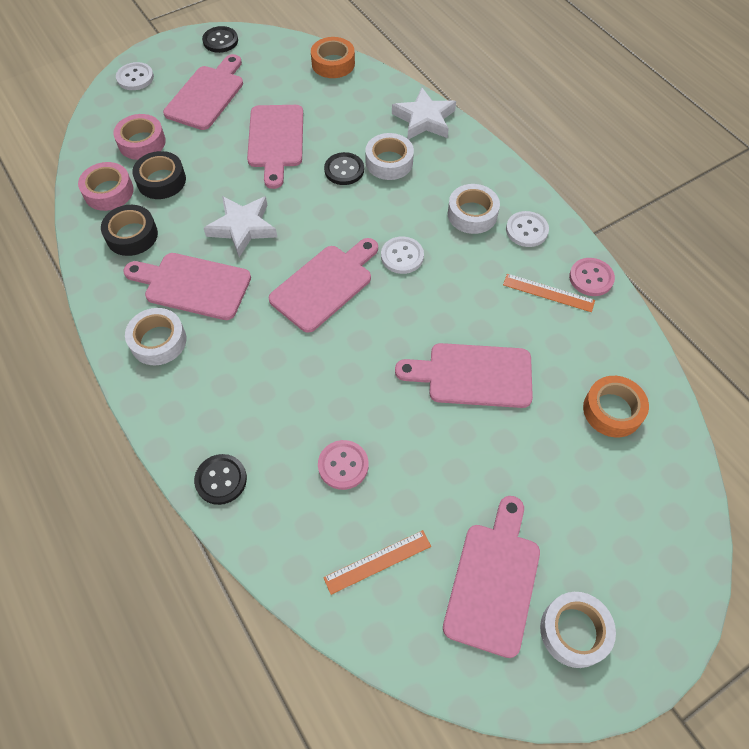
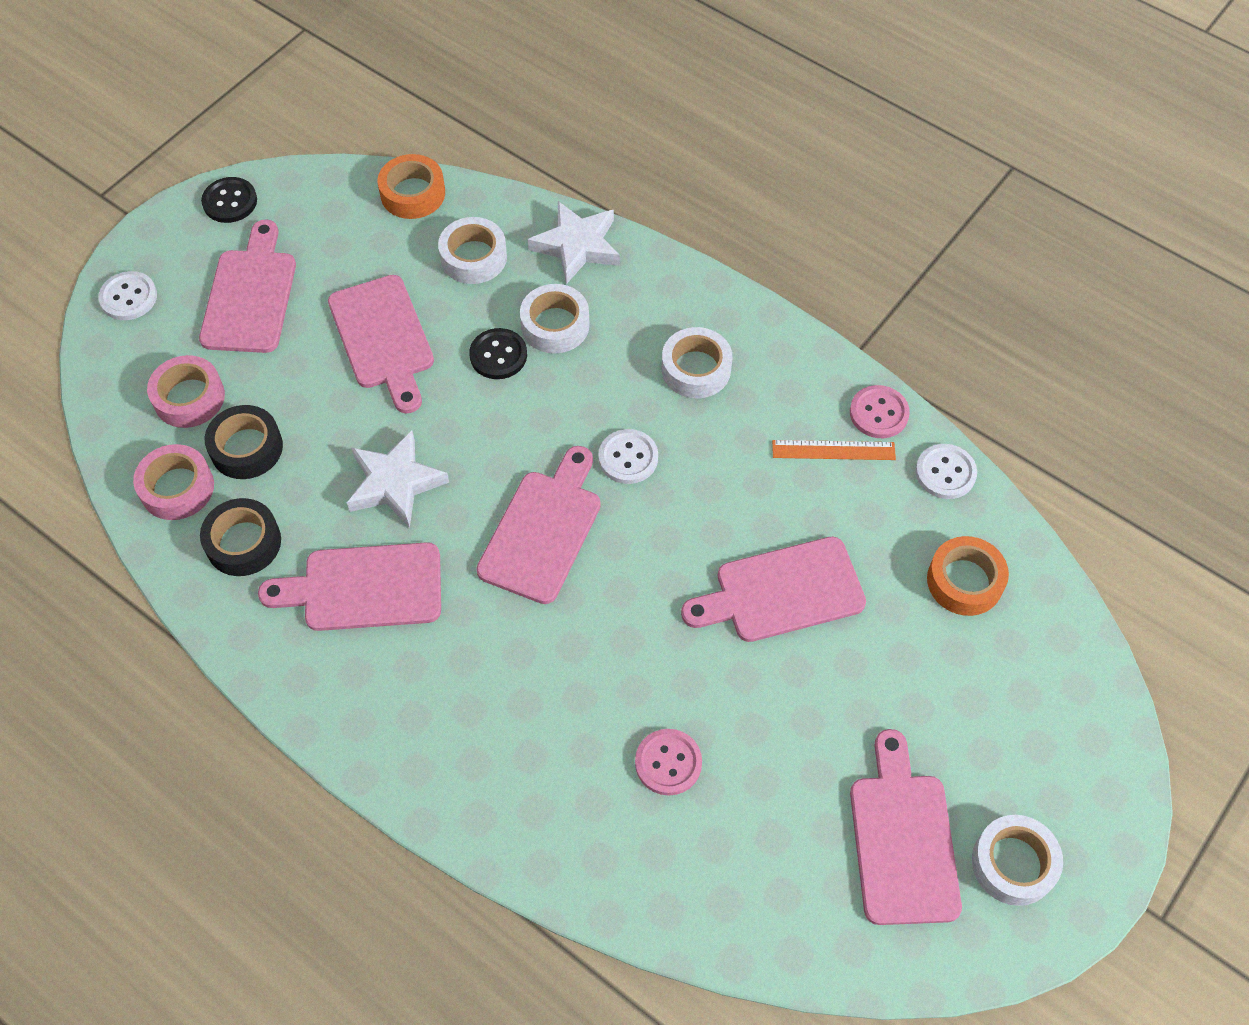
camera: 20 degrees left, 0 degrees up
white tape [125,308,186,365] -> white tape moved to [438,217,507,284]
black button [194,454,247,505] -> none
orange ruler [323,530,431,595] -> none
white button [506,211,549,247] -> white button moved to [915,444,977,499]

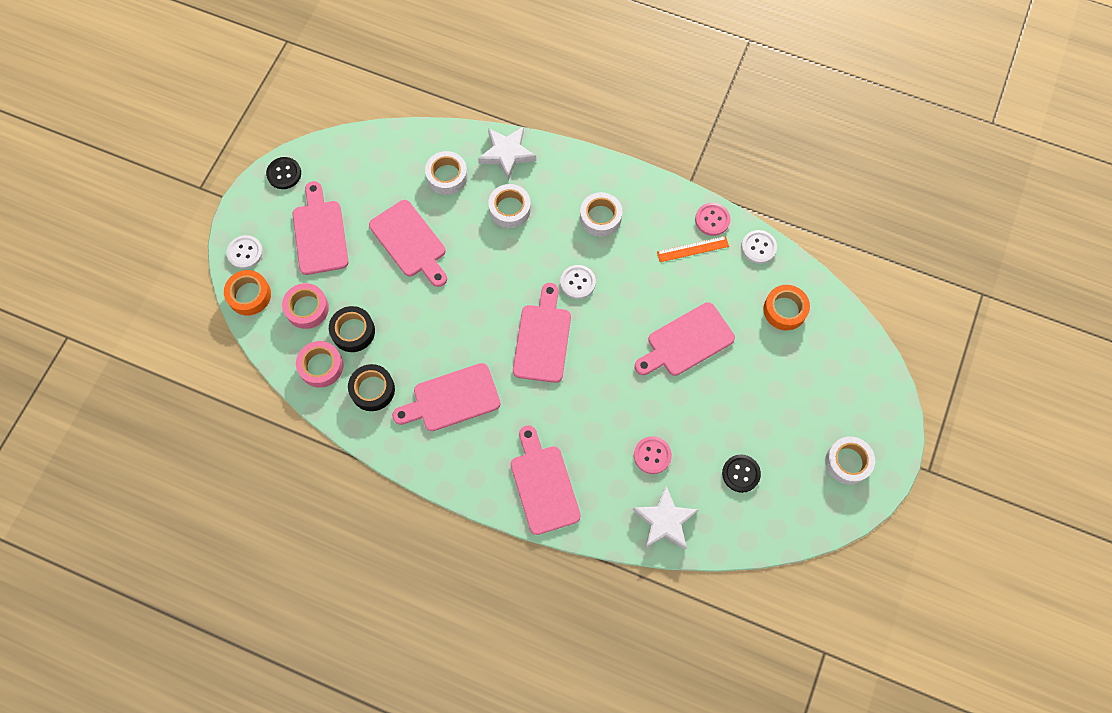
camera: 15 degrees left, 10 degrees up
white star [347,431,449,528] -> white star moved to [633,486,698,550]
orange tape [378,154,445,219] -> orange tape moved to [224,270,271,316]
black button [469,328,527,379] -> black button moved to [722,454,761,493]
pink cutting board [850,729,962,925] -> pink cutting board moved to [511,425,581,535]

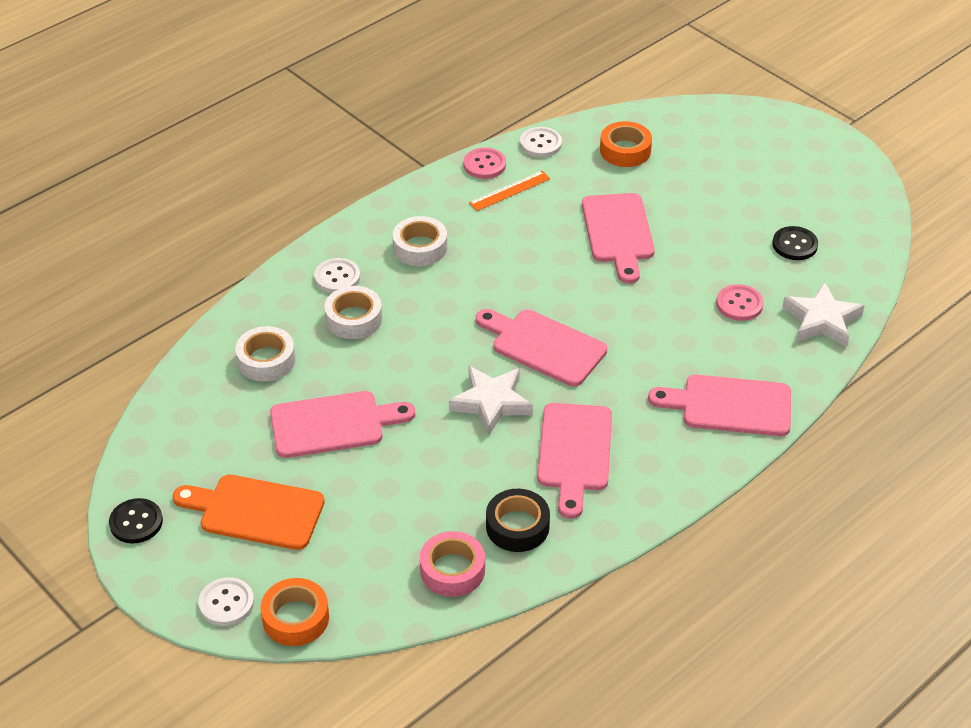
camera: 65 degrees left, 25 degrees down
pink tape [282,283,329,329] -> none
pink cutting board [292,181,348,275] -> orange cutting board [173,475,325,550]
black tape [329,306,375,352] -> none
white star [478,127,536,181] -> white star moved to [449,366,533,435]
white button [560,265,596,299] -> white button moved to [314,258,360,293]
orange ruler [657,236,729,262] -> orange ruler turned 45 degrees clockwise [469,171,551,211]
white tape [825,437,875,485] -> none

